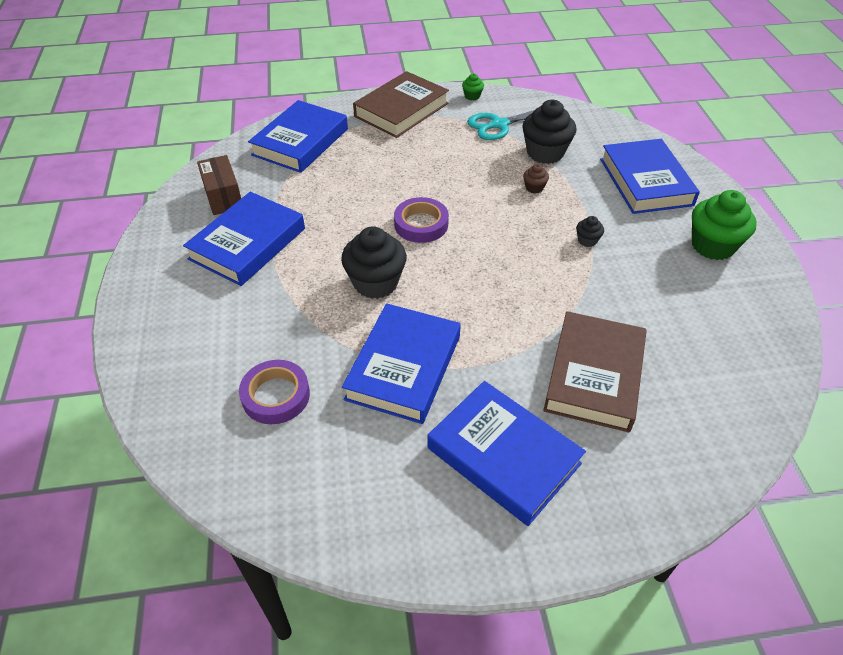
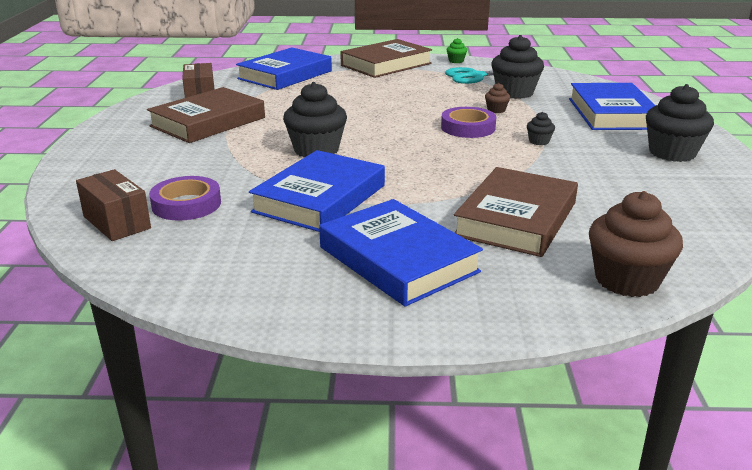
camera: 10 degrees right, 20 degrees down
blue book [183,192,305,286] -> brown book [147,87,265,143]
purple tape [394,197,449,243] -> purple tape moved to [441,107,496,138]
green cupcake [692,190,757,260] -> black cupcake [646,84,714,162]
none -> brown box [76,169,151,241]
none -> brown cupcake [589,191,683,297]

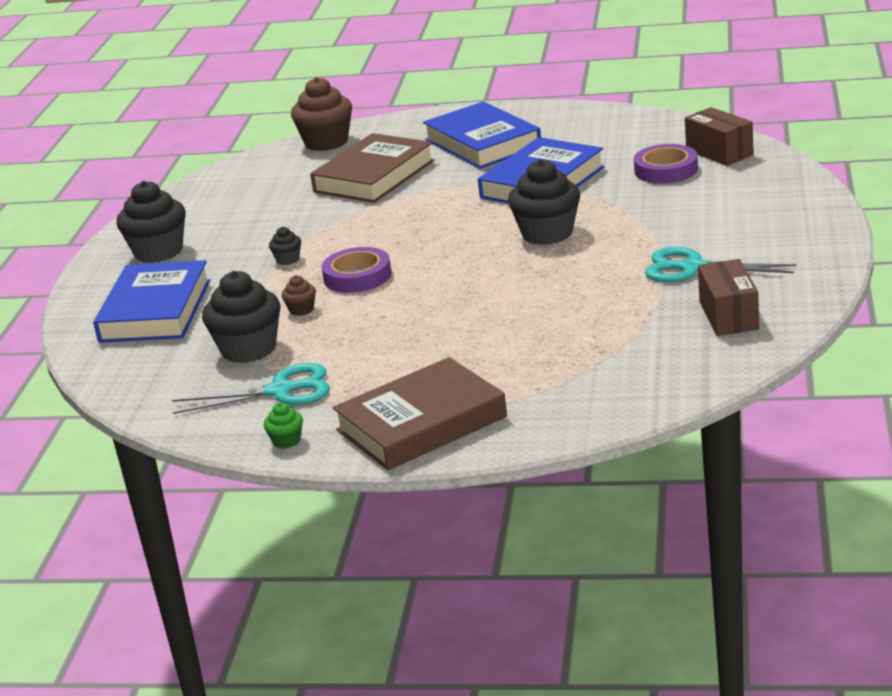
camera: 170 degrees left, 0 degrees up
brown book [147,87,265,143] -> turquoise scissors [645,247,796,282]
blue book [236,47,332,90] -> none

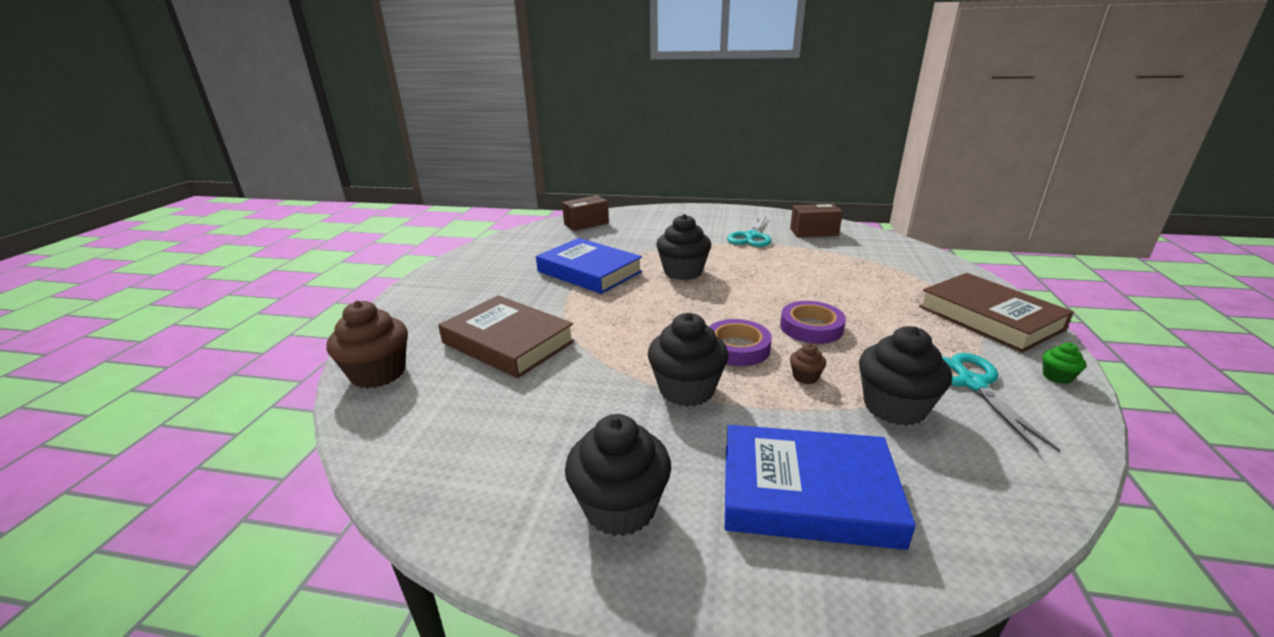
camera: 90 degrees left, 0 degrees up
black cupcake [269,227,301,265] -> black cupcake [648,313,729,407], size x2.18
blue book [423,101,541,169] -> none
purple tape [634,144,698,184] -> purple tape moved to [780,301,846,344]

